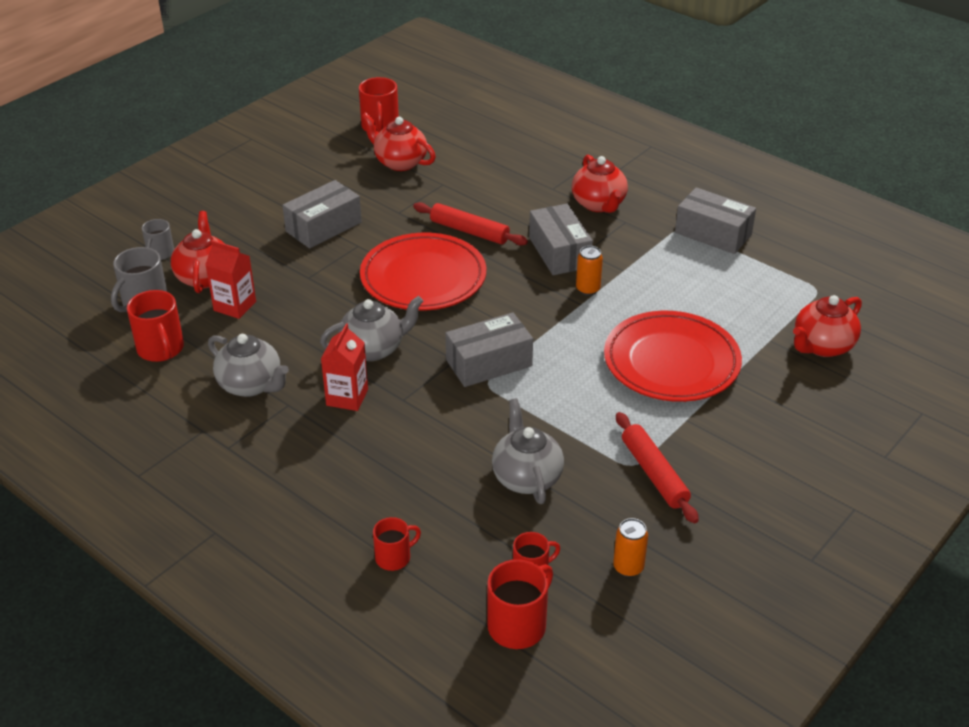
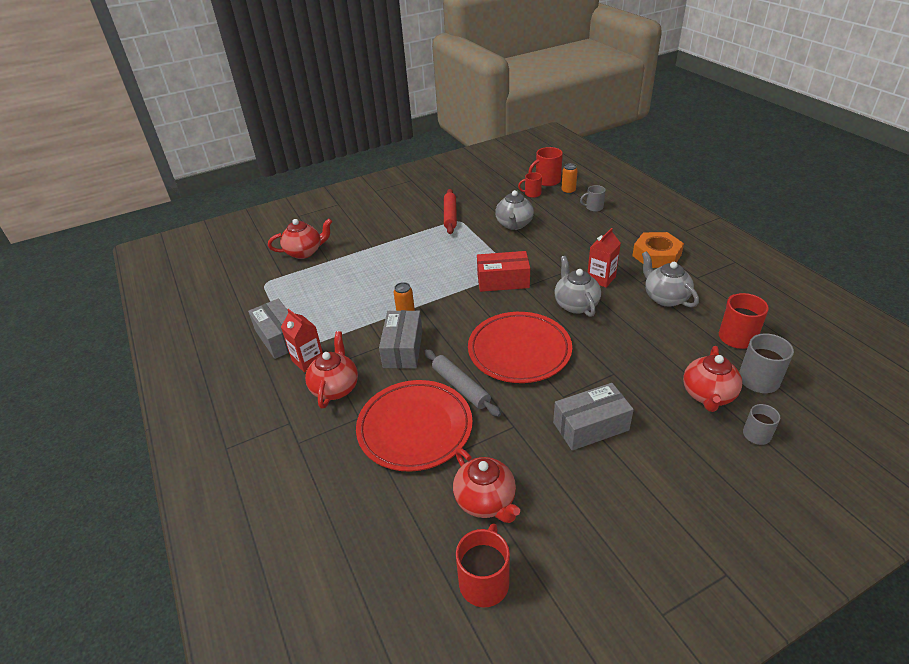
camera: 155 degrees left, 0 degrees up
red carton [205,240,256,319] -> red carton moved to [281,309,323,372]
grey teapot [320,296,423,361] -> grey teapot turned 75 degrees clockwise [554,256,601,317]
red mug [373,517,421,571] -> grey mug [580,185,606,212]
red rolling pin [413,202,528,246] -> grey rolling pin [424,349,501,417]
grey box [445,312,533,387] -> red box [477,251,530,292]
red plate [604,311,742,402] -> red plate moved to [356,380,473,472]
orange can [613,518,648,577] -> orange can moved to [561,163,578,194]
none -> orange nut [632,232,684,268]

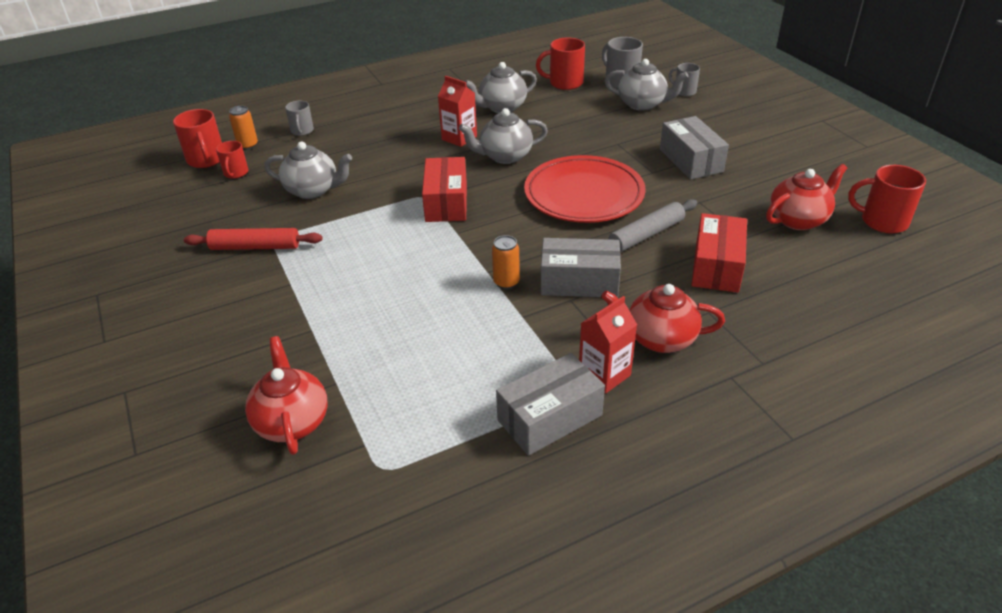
camera: 90 degrees left, 0 degrees up
red plate [356,380,473,472] -> red box [692,213,747,293]
orange nut [632,232,684,268] -> none
red teapot [683,346,742,412] -> grey teapot [605,59,689,111]

